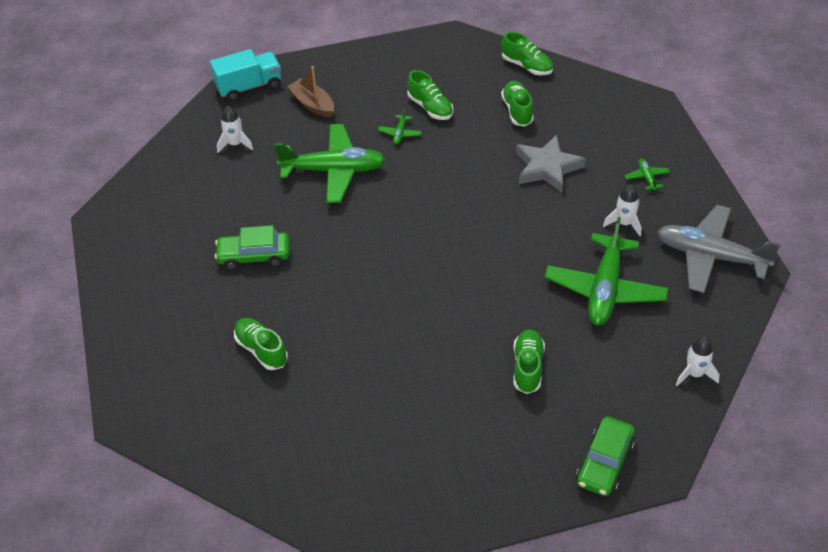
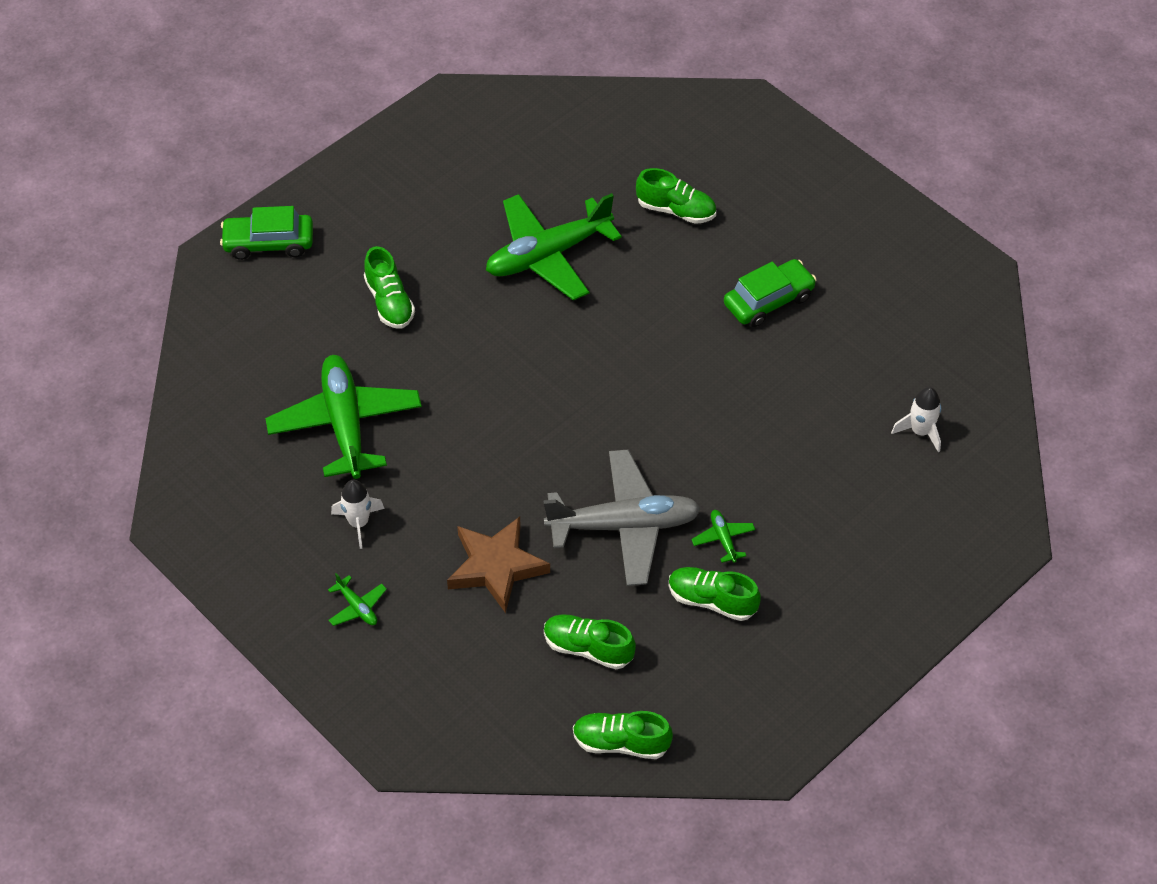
camera: 150 degrees right, 5 degrees up
turquoise truck [210,49,281,101] -> none
green plane [274,124,386,203] -> green plane moved to [486,193,622,300]
brown boat [287,66,334,118] -> none
green shoe [501,81,534,126] -> green shoe turned 150 degrees clockwise [544,614,636,669]
grey star [516,135,586,193] -> brown star [447,517,550,613]
green car [576,416,635,496] -> green car turned 90 degrees counterclockwise [220,206,313,260]
grey plane [657,205,780,293] -> grey plane moved to [543,450,701,586]
white rocket [676,337,720,386] -> none

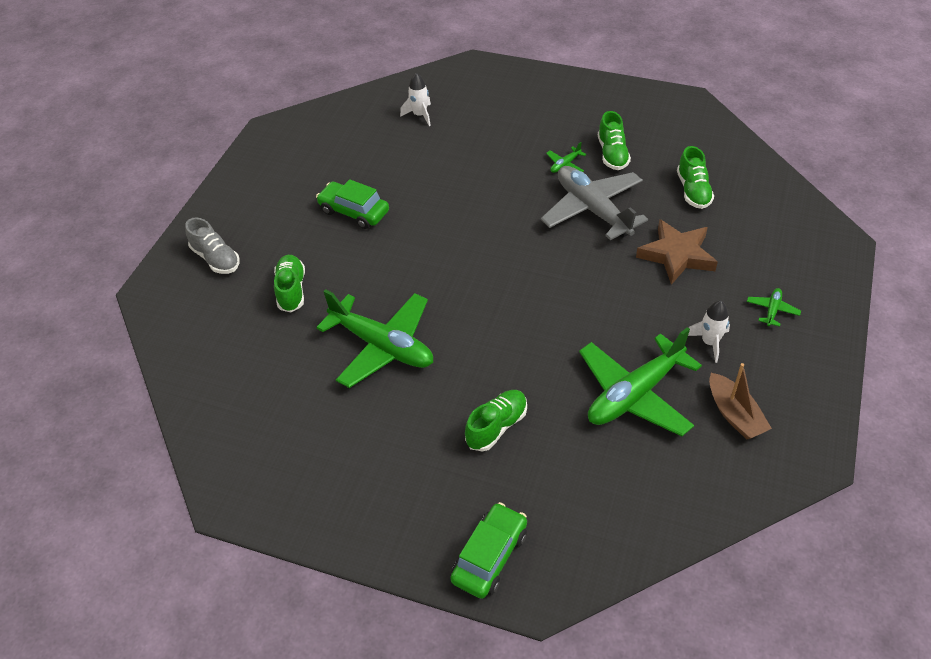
camera: 115 degrees left, 5 degrees down
green car [220,206,313,260] -> green car turned 120 degrees counterclockwise [450,502,527,599]
green shoe [573,711,673,759] -> none
none -> grey shoe [185,218,240,274]
none -> brown boat [709,363,772,440]

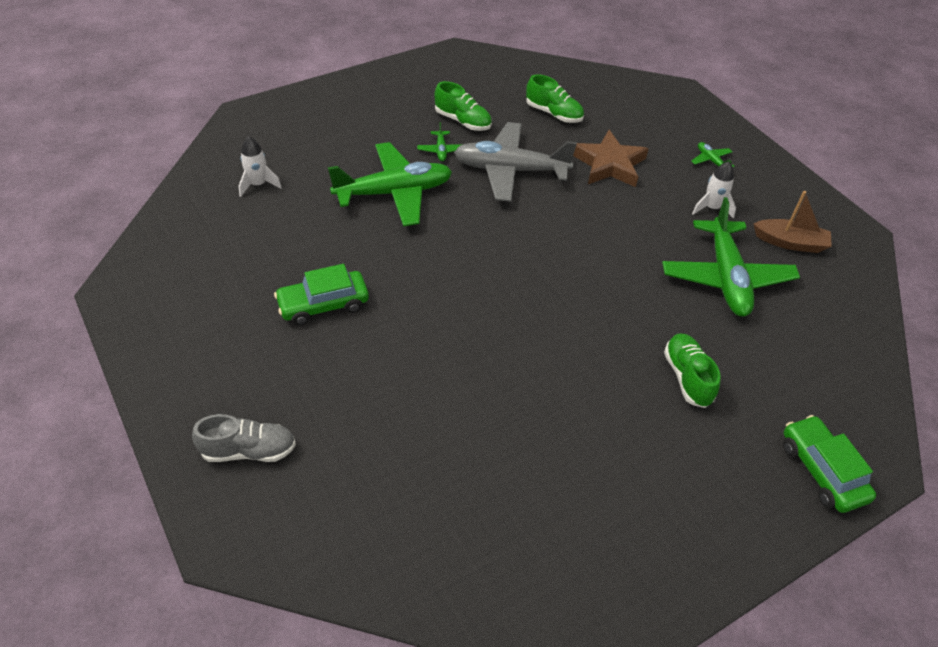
camera: 55 degrees left, 0 degrees up
green shoe [274,255,305,312] -> none
green plane [316,289,433,388] -> green plane moved to [328,142,452,227]

